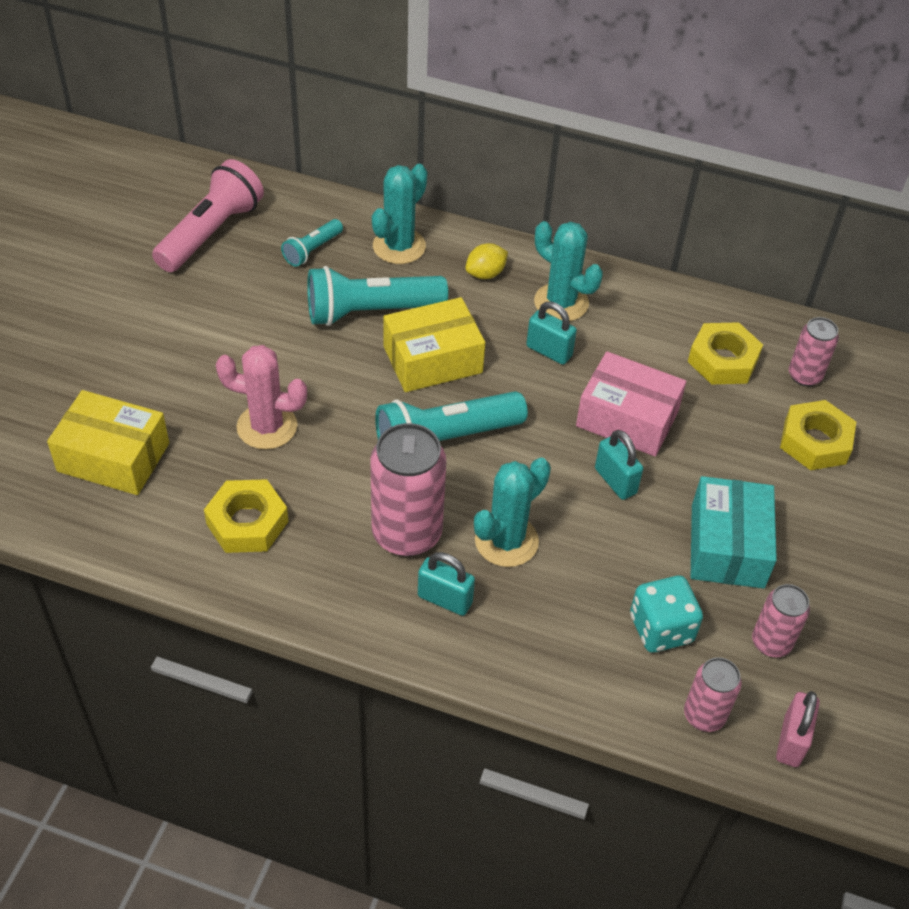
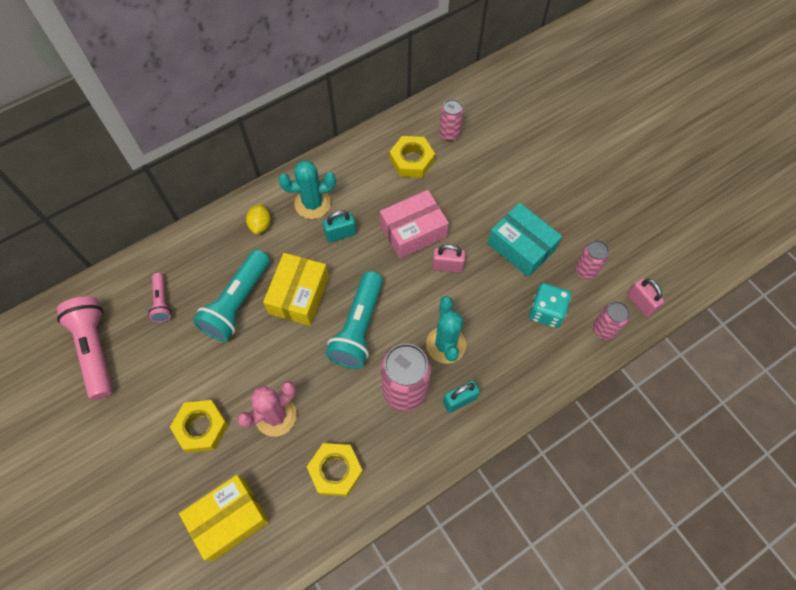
camera: 50 degrees left, 15 degrees up
turquoise flashlight [281,219,343,267] -> pink flashlight [148,273,171,322]
turquoise cactus [372,164,427,264] -> none
turquoise padlock [595,430,643,500] -> pink padlock [432,244,466,273]
yellow nut [780,400,856,470] -> yellow nut moved to [170,400,229,453]

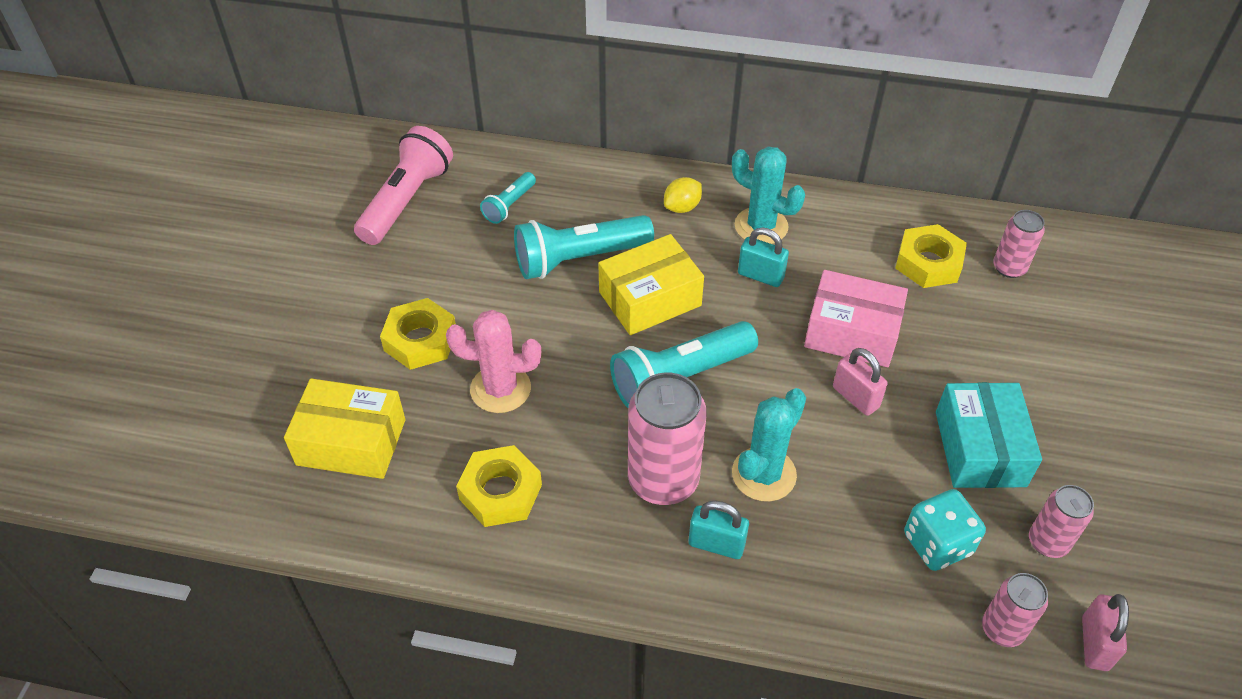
camera: 45 degrees right, 15 degrees down
pink flashlight [148,273,171,322] -> turquoise flashlight [480,172,536,224]

